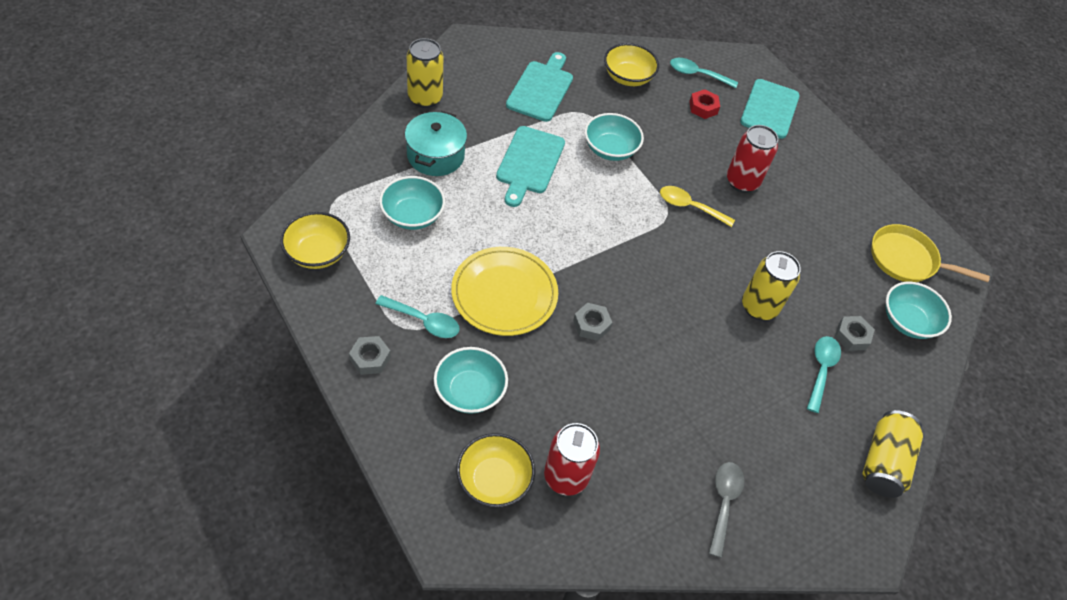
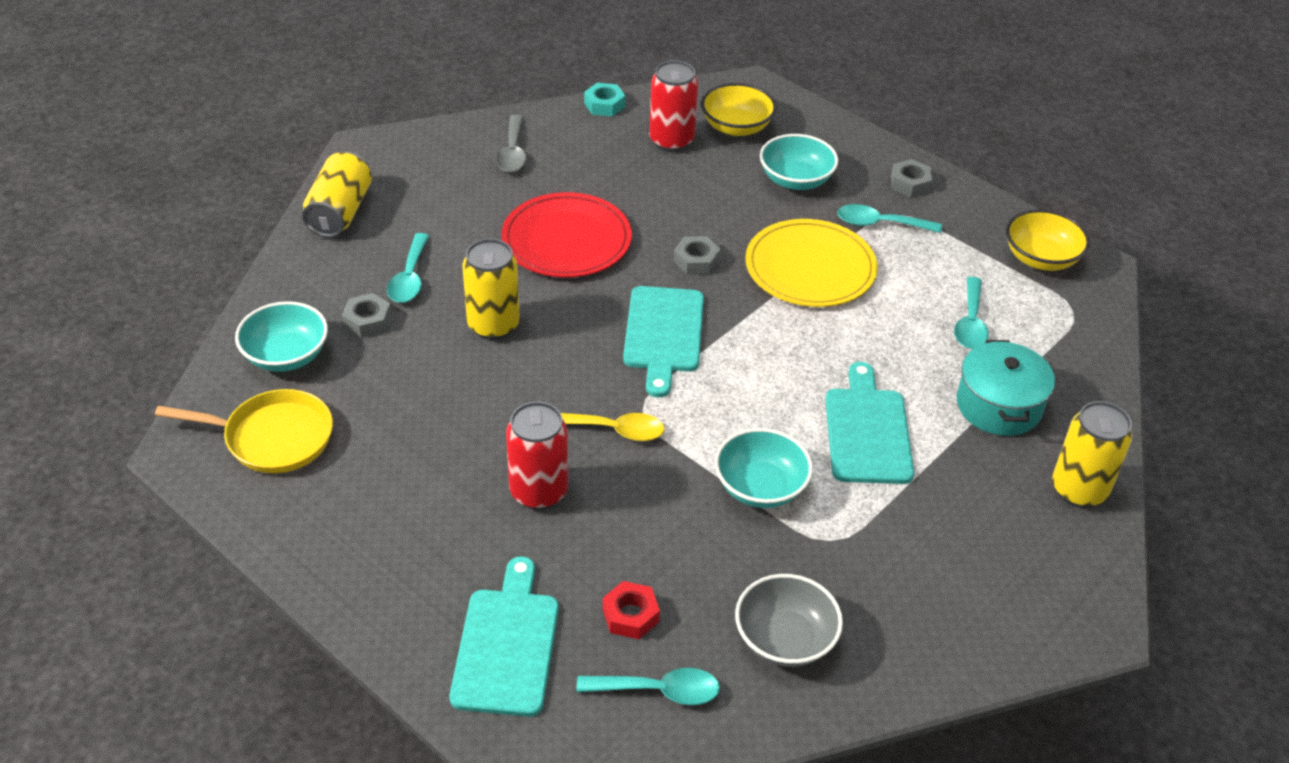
camera: 170 degrees right, 10 degrees down
turquoise bowl [379,176,445,230] -> turquoise spoon [954,277,989,349]
turquoise cutting board [506,52,573,122] -> turquoise cutting board moved to [623,286,704,397]
yellow bowl [604,43,659,86] -> grey bowl [735,574,843,667]
none -> red plate [501,192,632,278]
none -> turquoise nut [584,83,625,117]

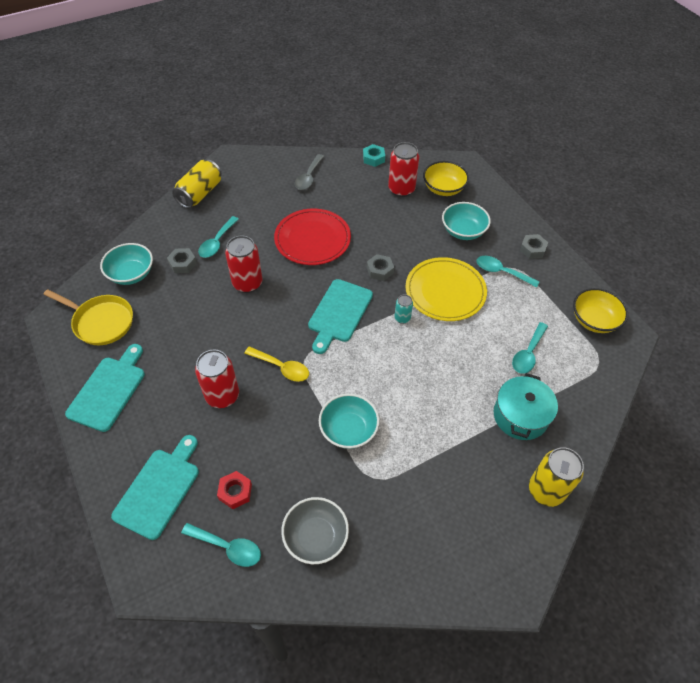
camera: 20 degrees right, 10 degrees up
yellow can [462,239,520,340] -> red can [225,236,263,293]
turquoise cutting board [825,362,914,484] -> turquoise cutting board moved to [65,344,145,432]
none -> turquoise can [395,294,413,324]

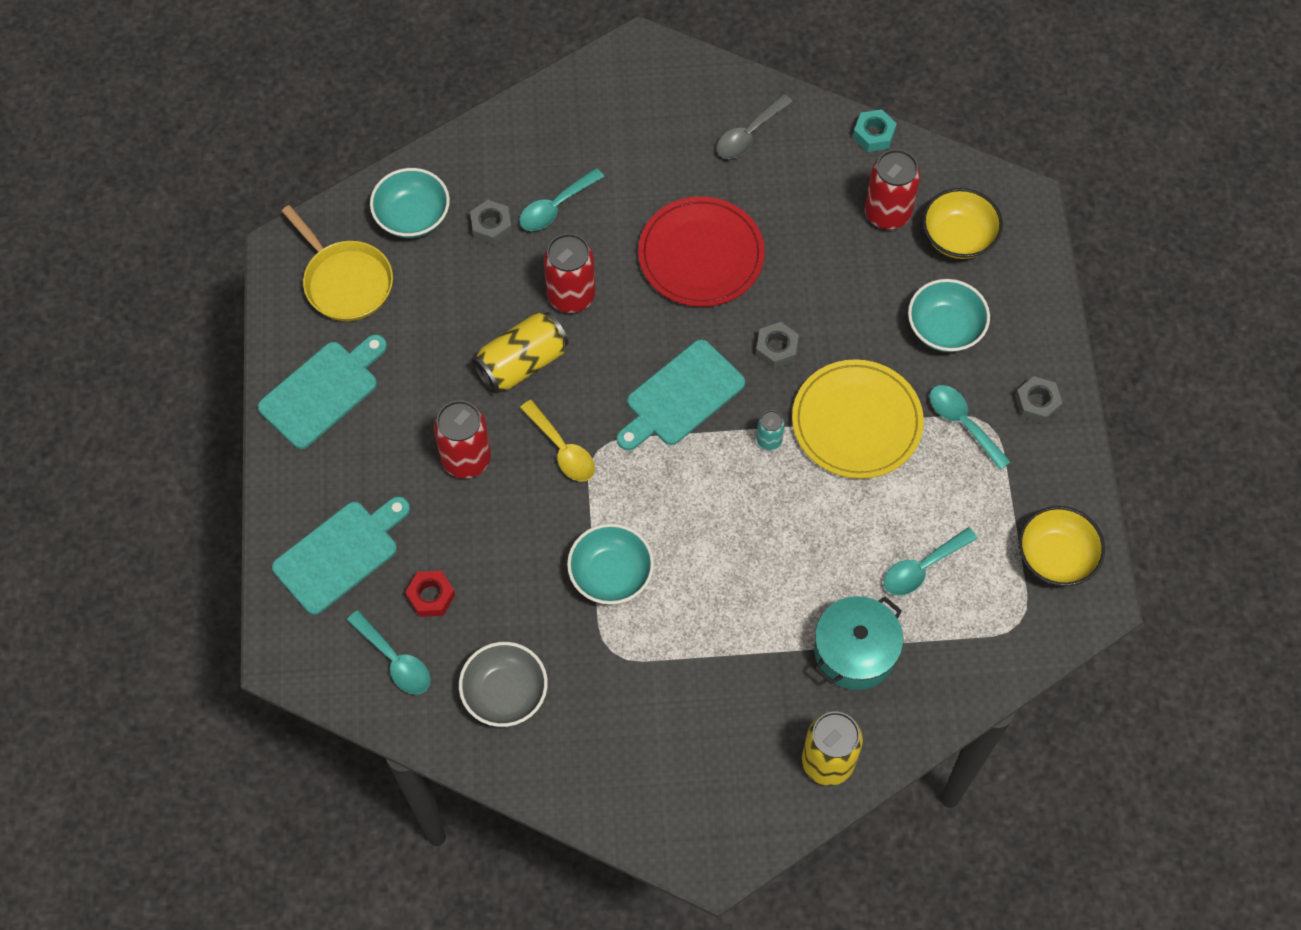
camera: 25 degrees right, 10 degrees up
yellow can [172,159,222,208] -> yellow can moved to [472,312,568,394]

